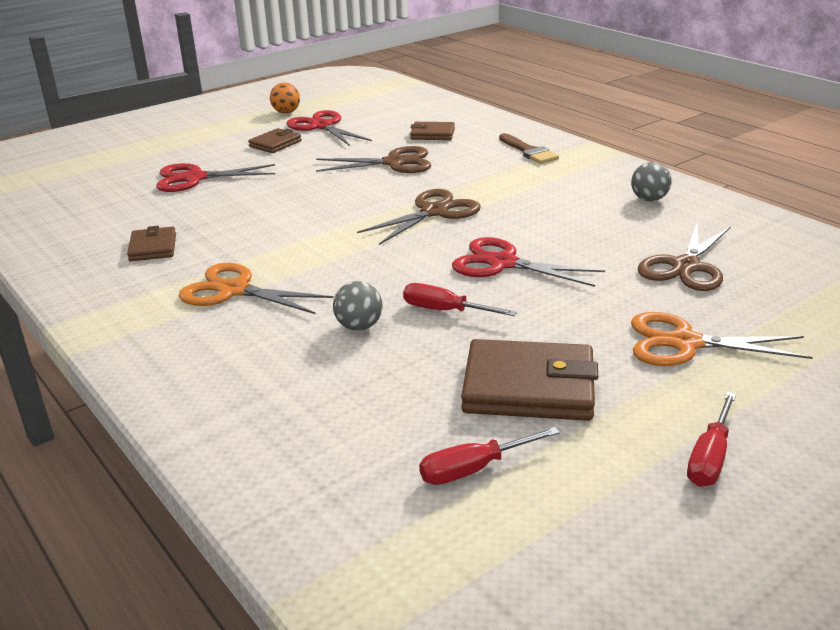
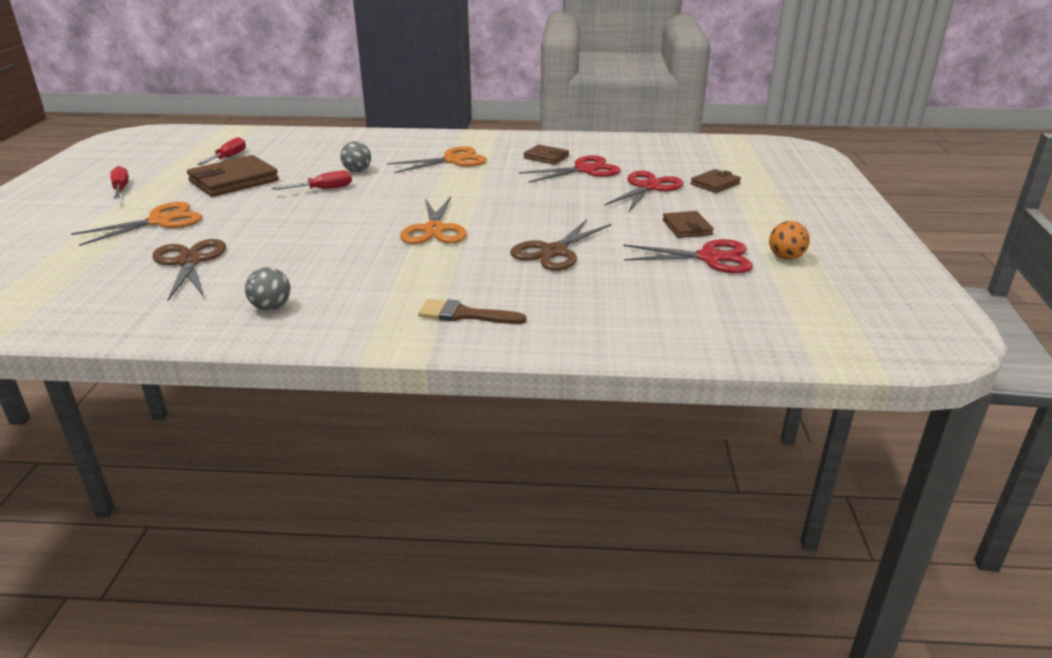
camera: 130 degrees right, 0 degrees up
brown scissors [357,189,481,245] -> orange scissors [400,197,467,244]
brown wallet [410,122,455,140] -> brown wallet moved to [691,169,741,193]
red scissors [452,237,605,287] -> red scissors moved to [519,155,621,183]

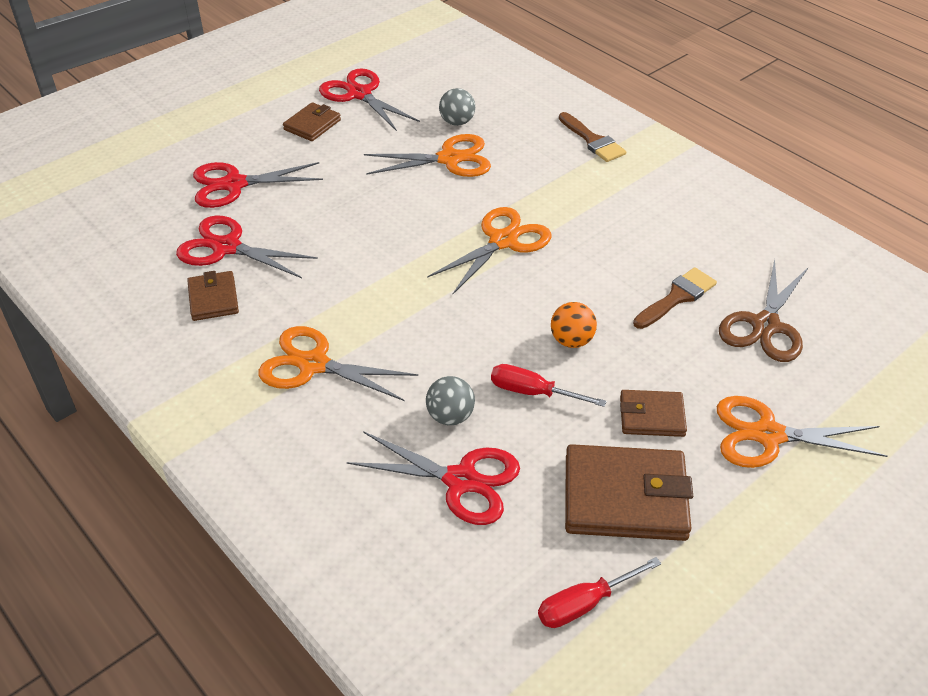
camera: 135 degrees left, 15 degrees up
red screwdriver [110,166,129,199] -> none
grey ball [245,267,291,311] -> grey ball moved to [439,88,475,126]
brown scissors [510,219,611,271] -> orange scissors [364,134,491,177]
brown wallet [691,169,741,193] -> brown wallet moved to [620,390,687,437]
orange ball [769,221,810,260] -> orange ball moved to [551,302,597,348]
none -> red scissors [347,431,520,525]
none -> brown brush [633,267,717,329]

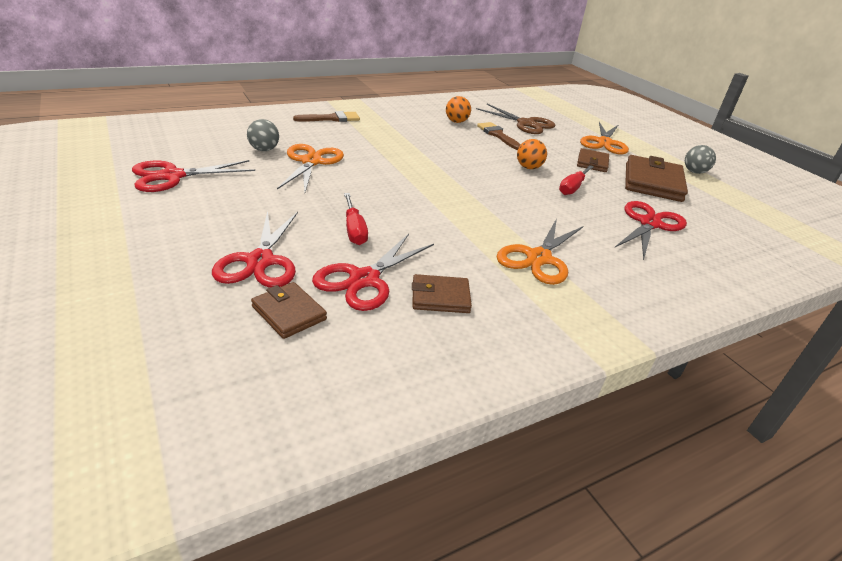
camera: 80 degrees left, 10 degrees down
brown wallet [283,102,341,141] -> brown wallet moved to [251,282,327,339]
grey ball [426,376,475,425] -> grey ball moved to [685,145,716,174]
orange scissors [427,207,551,294] -> none
red screwdriver [538,557,661,628] -> red screwdriver moved to [344,193,368,245]
none -> orange ball [446,96,471,123]

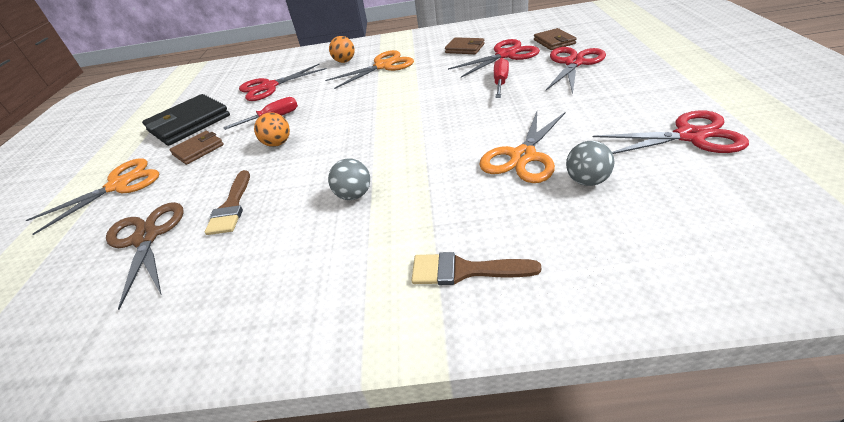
camera: 145 degrees left, 5 degrees up
orange ball [446,96,471,123] -> orange ball moved to [329,36,355,63]
brown wallet [625,155,688,202] -> black wallet [142,94,230,146]
grey ball [685,145,716,174] -> grey ball moved to [328,158,370,200]

